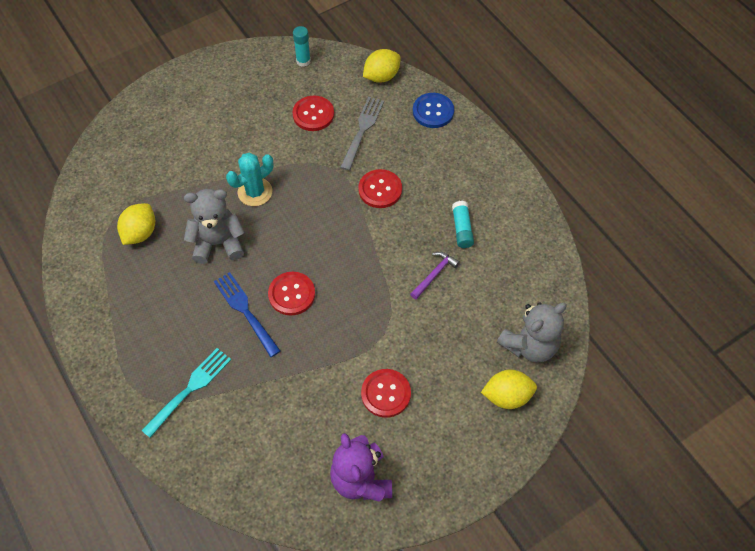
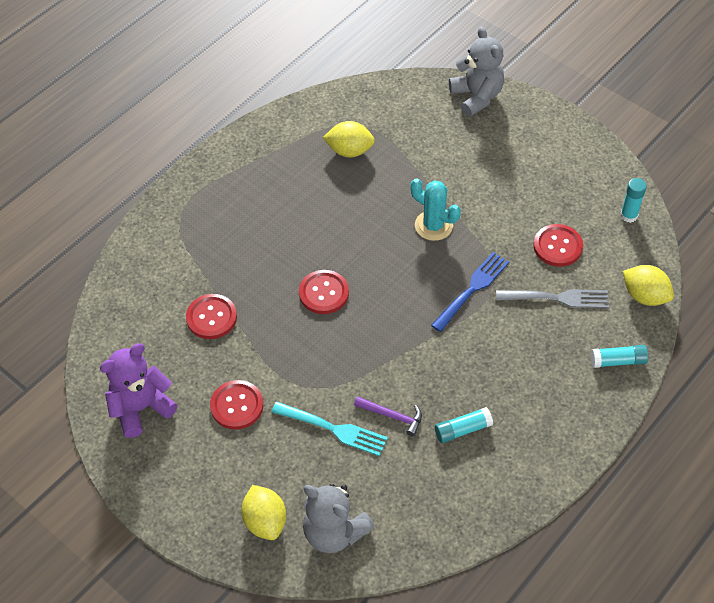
camera: 75 degrees right, 5 degrees down
turquoise fork [141,348,231,438] -> turquoise fork moved to [272,402,388,456]
grey teddy bear [184,189,245,264] -> grey teddy bear moved to [449,27,504,117]
blue fork [214,272,280,357] -> blue fork moved to [431,252,510,332]
red button [358,169,402,208] -> red button moved to [186,294,237,339]
blue button [413,93,454,128] -> turquoise glue stick [591,345,648,368]

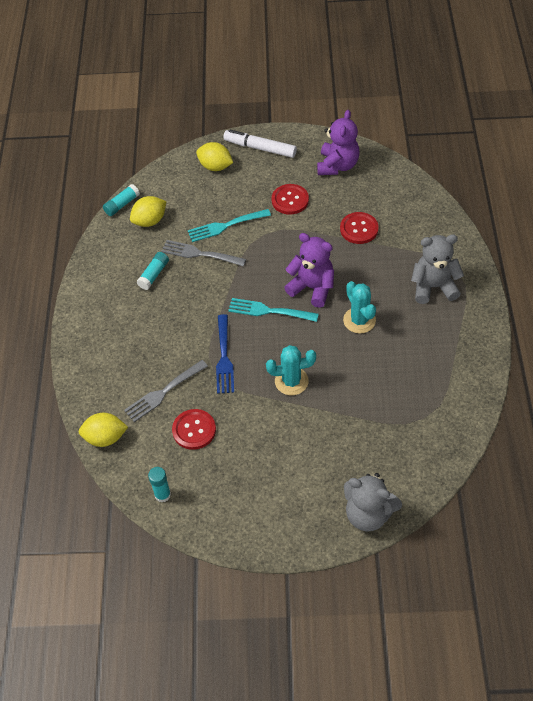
camera: 140 degrees right, 0 degrees up
red button [299,270,349,314] -> purple teddy bear [284,233,334,308]
grey teddy bear [303,483,375,553] -> grey teddy bear moved to [411,234,464,304]
yellow lemon [323,121,375,157] -> yellow lemon moved to [130,196,167,227]
purple hammer [354,396,422,437] -> grey fork [161,240,246,267]
turquoise glue stick [591,345,648,368] -> turquoise glue stick moved to [103,184,140,216]
none -> white marker [223,129,297,158]
none -> turquoise fork [228,298,319,322]
none -> turquoise cactus [343,281,376,334]

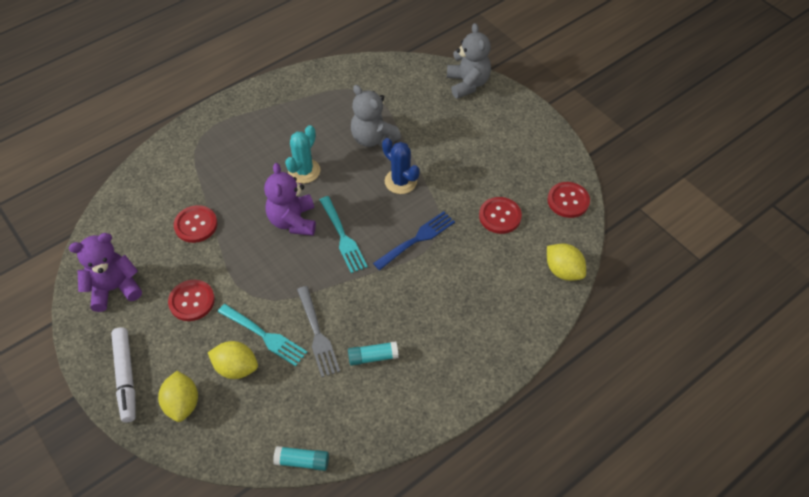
camera: 130 degrees left, 0 degrees up
grey fork [124,360,208,422] -> none
yellow lemon [130,196,167,227] -> yellow lemon moved to [208,341,258,379]
turquoise glue stick [148,467,171,502] -> red button [547,182,590,218]
turquoise cactus [266,345,316,395] -> blue cactus [382,138,420,194]
grey teddy bear [411,234,464,304] -> grey teddy bear moved to [351,85,401,147]

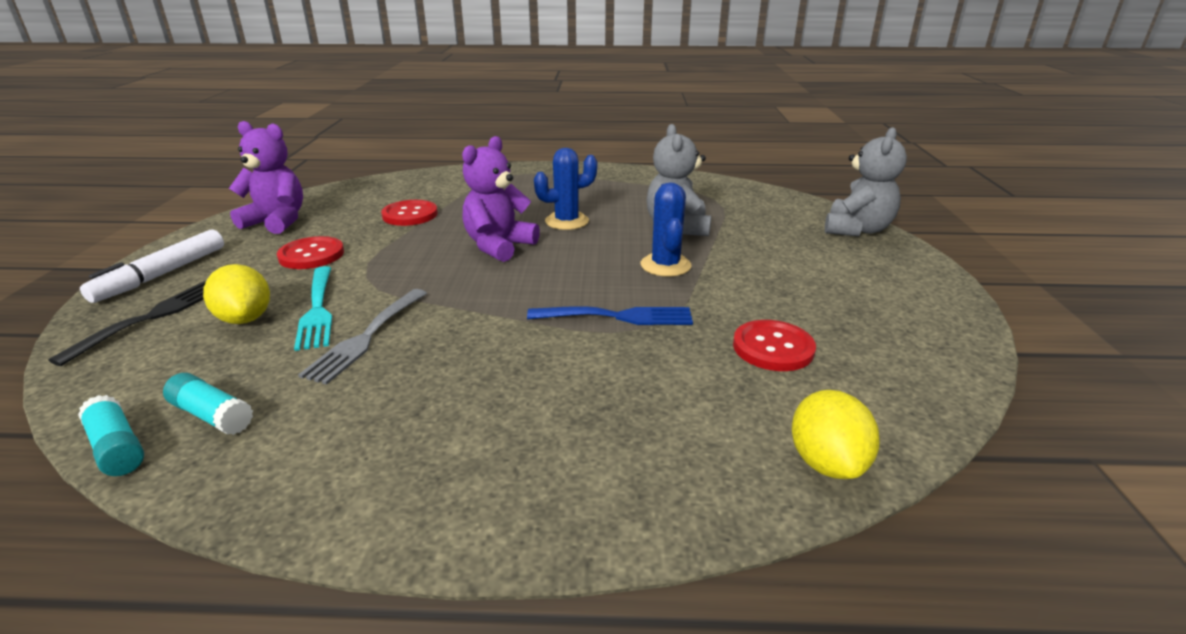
camera: 40 degrees right, 25 degrees down
yellow lemon [158,371,198,422] -> black fork [48,281,206,366]
turquoise cactus [285,125,320,183] -> blue cactus [534,148,597,230]
turquoise fork [320,196,368,273] -> none
turquoise glue stick [348,341,399,366] -> turquoise glue stick moved to [163,373,253,435]
red button [547,182,590,218] -> none

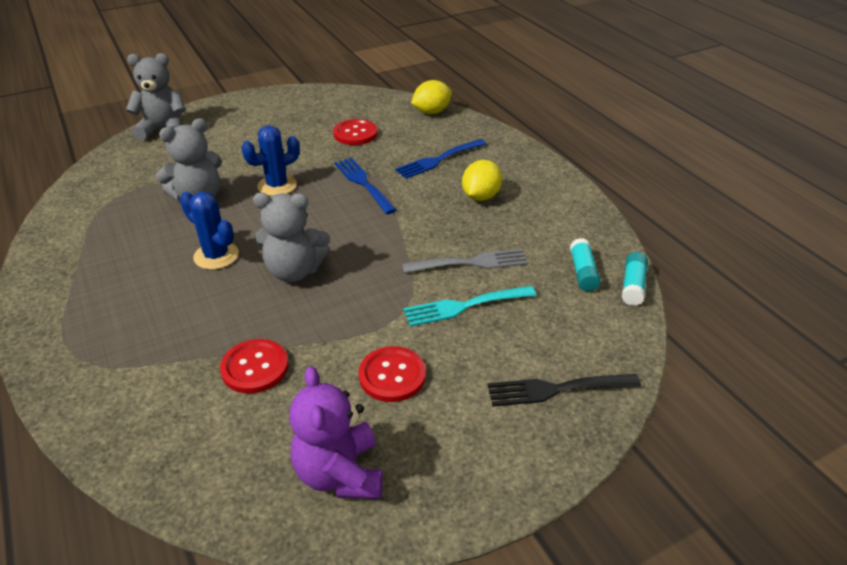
camera: 120 degrees left, 10 degrees up
white marker [80,230,224,303] -> none
yellow lemon [203,264,270,324] -> yellow lemon moved to [462,160,502,201]
turquoise fork [294,266,332,351] -> turquoise fork turned 150 degrees counterclockwise [404,286,536,326]
purple teddy bear [462,136,540,262] -> grey teddy bear [253,193,330,282]
none -> blue fork [395,139,486,179]

